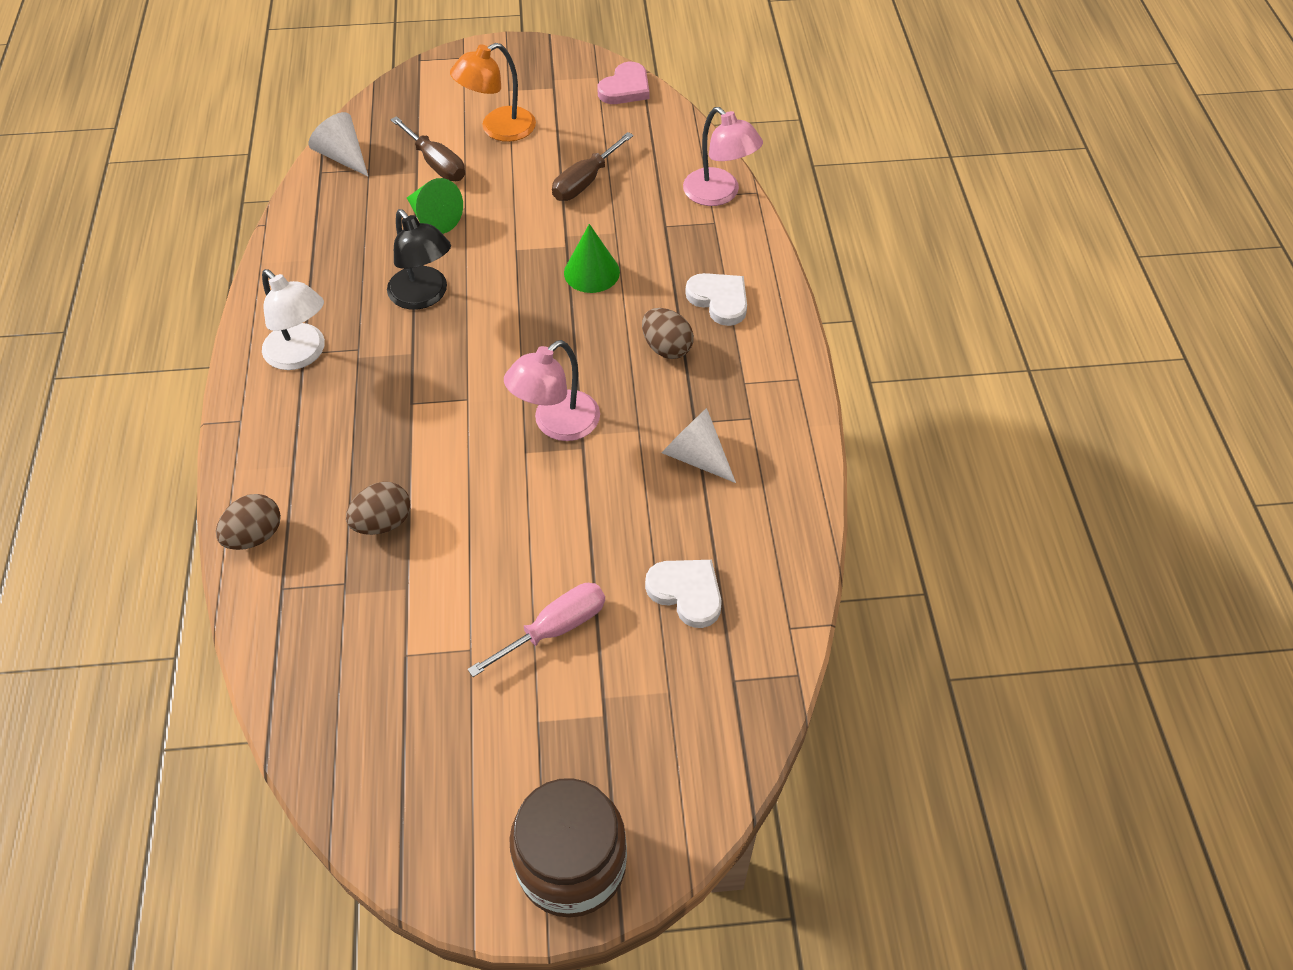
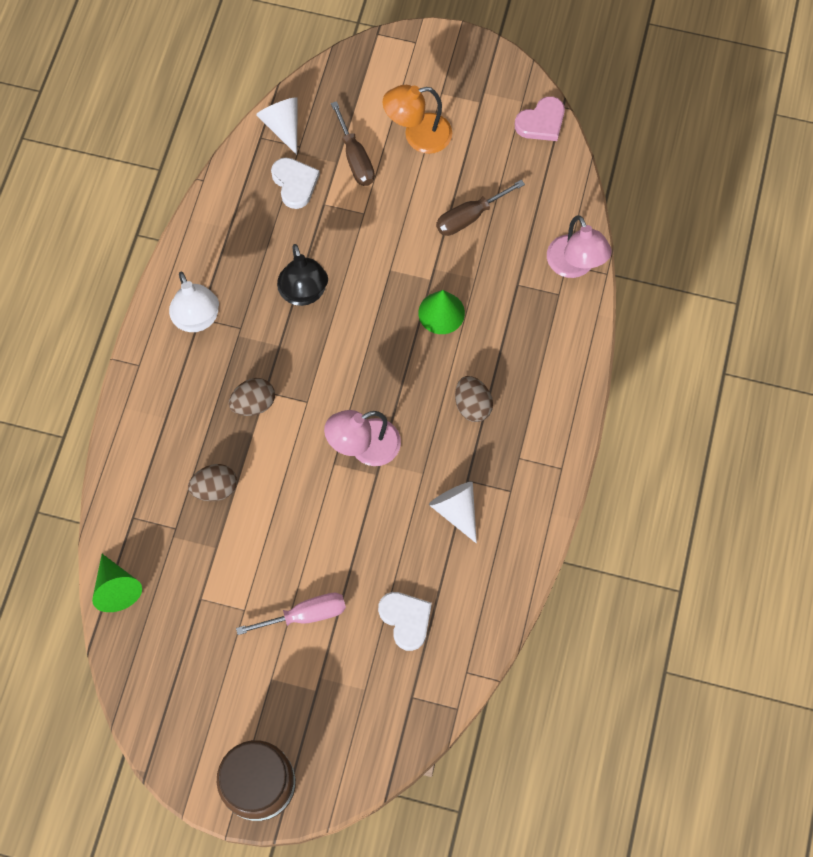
camera: 20 degrees right, 15 degrees up
brown egg [216,494,281,550] -> brown egg moved to [229,378,275,416]
green cone [407,178,463,234] -> green cone moved to [92,554,142,612]
white heart [685,273,747,326] -> white heart moved to [271,158,320,209]

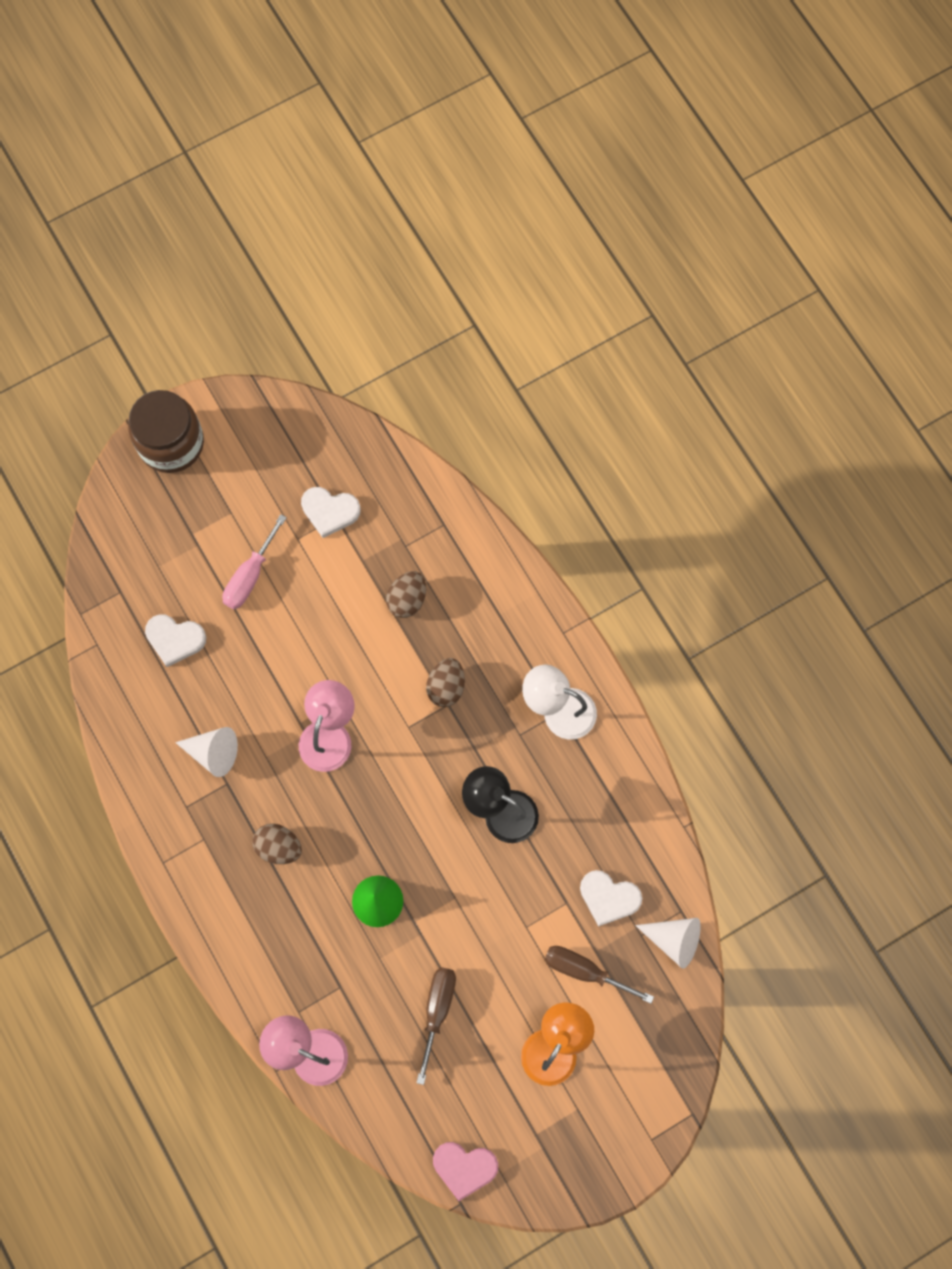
camera: 135 degrees right, 5 degrees up
green cone [92,554,142,612] -> none
pink heart [515,96,565,141] -> pink heart turned 90 degrees counterclockwise [433,1142,498,1201]
none -> white heart [301,487,361,538]

